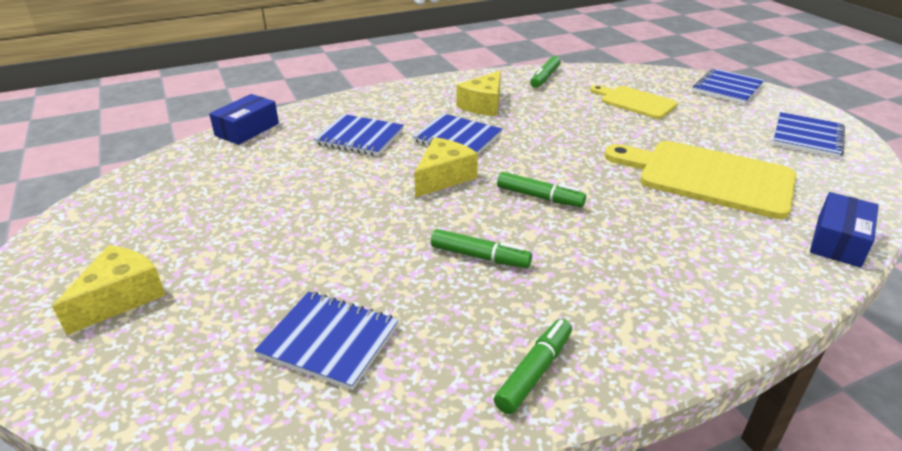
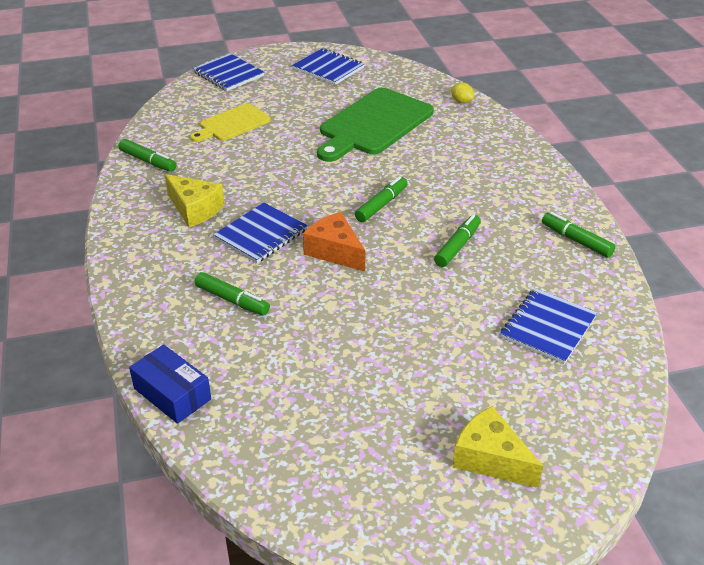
camera: 80 degrees left, 5 degrees up
blue notebook [314,114,404,156] -> green marker [195,272,270,316]
yellow cheese [414,137,478,198] -> orange cheese [303,212,365,271]
yellow cutting board [605,141,796,219] -> green cutting board [317,88,434,162]
blue box [810,192,879,268] -> yellow lemon [451,83,474,104]

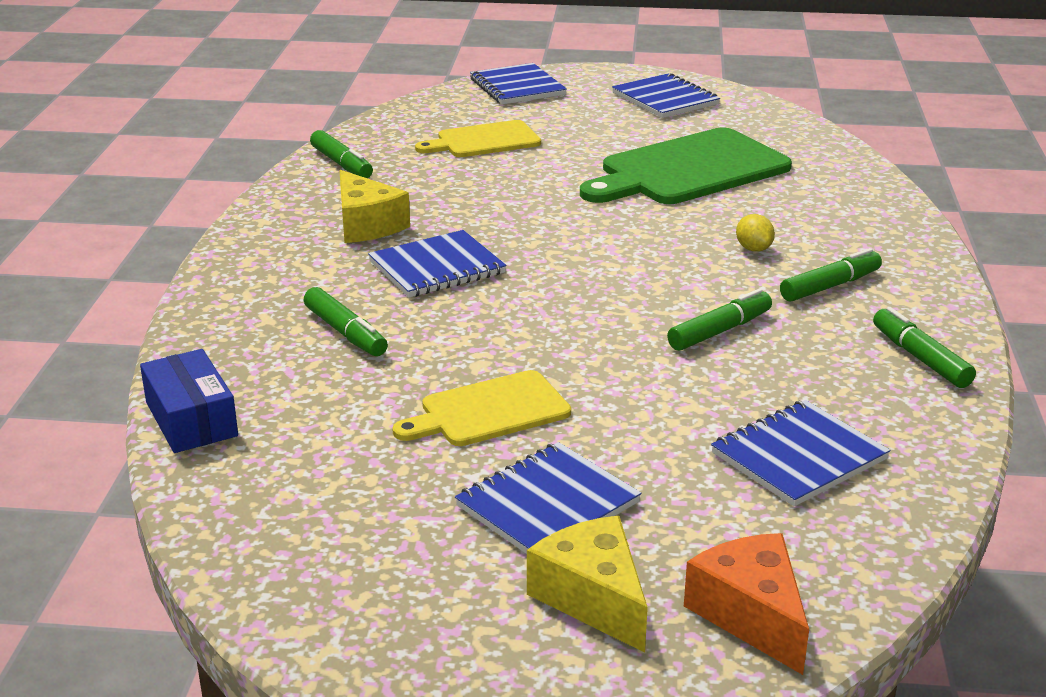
camera: 20 degrees right, 10 degrees down
orange cheese [303,212,365,271] -> orange cheese moved to [684,533,809,675]
green marker [355,176,408,222] -> green marker moved to [780,248,882,302]
yellow lemon [451,83,474,104] -> yellow lemon moved to [736,214,775,252]
none -> yellow cutting board [392,370,571,446]
none -> blue notebook [455,442,641,554]

